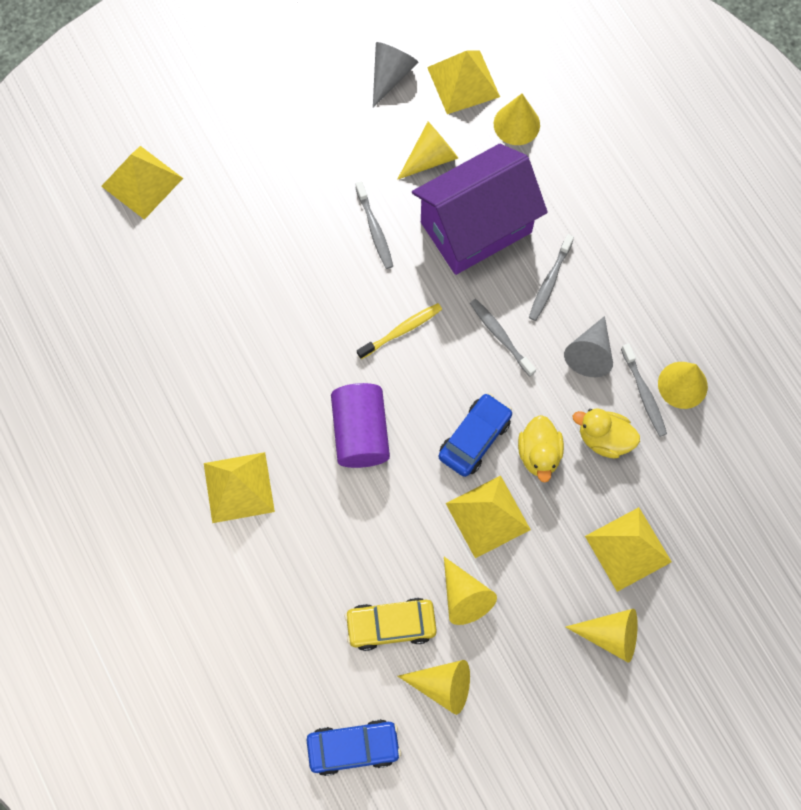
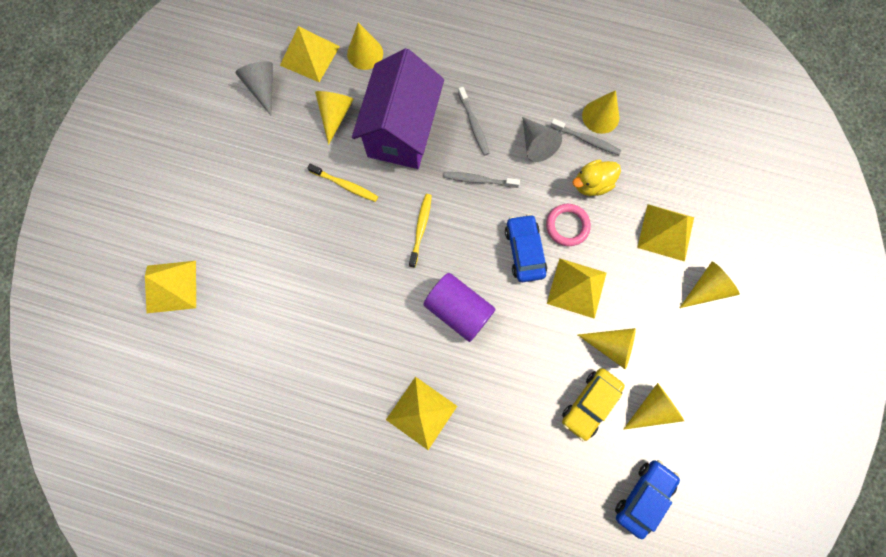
camera: 45 degrees left, 5 degrees up
grey toothbrush [356,181,393,269] -> yellow toothbrush [307,164,378,202]
yellow duck [518,415,564,483] -> pink ring [546,204,591,246]

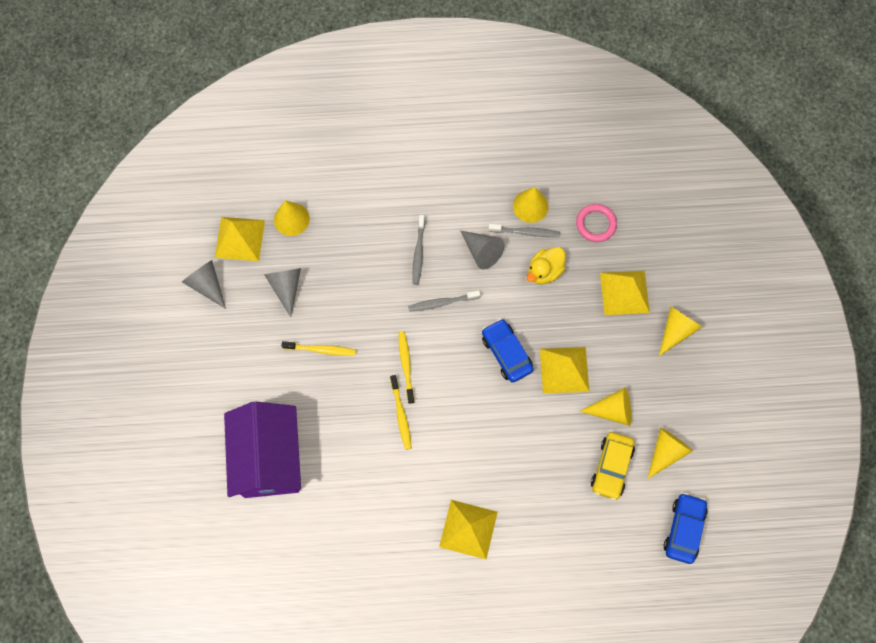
camera: 20 degrees left, 5 degrees down
yellow pyramid [145,261,196,313] -> none
yellow cone [315,91,354,145] -> grey cone [264,268,301,317]
purple house [352,48,444,169] -> purple house moved to [224,401,301,498]
purple cylinder [423,273,496,342] -> none
grey toothbrush [458,87,490,156] -> grey toothbrush turned 45 degrees clockwise [412,215,425,285]
pink ring [546,204,591,246] -> pink ring moved to [576,204,617,242]
none -> yellow toothbrush [390,375,412,450]

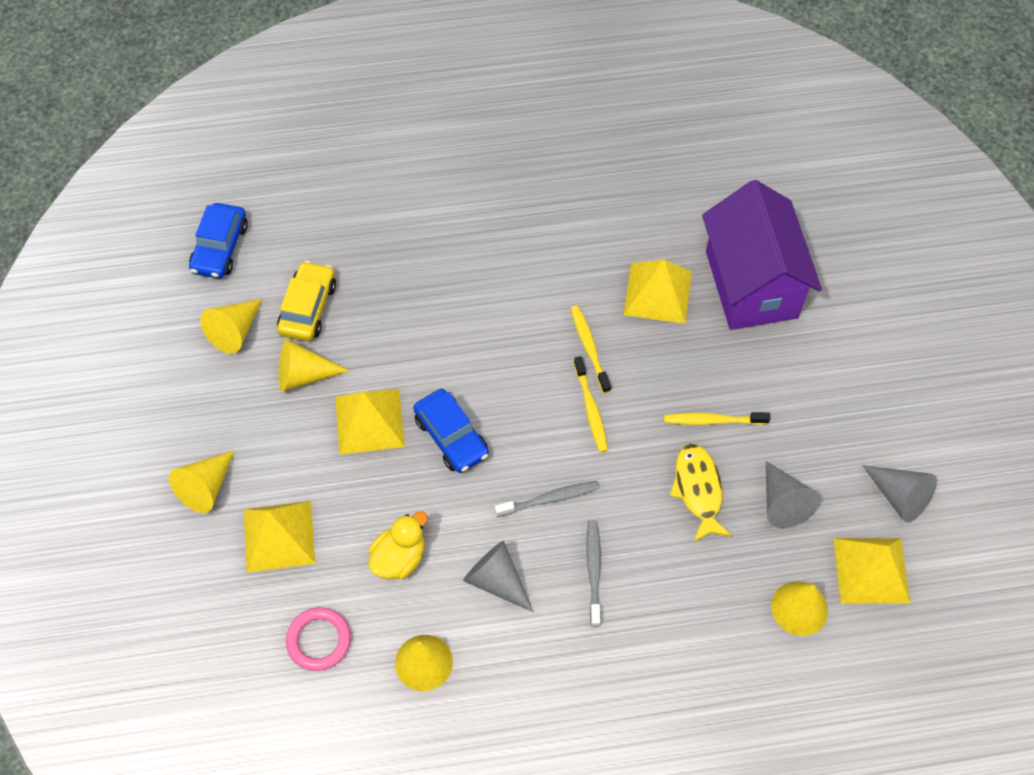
camera: 175 degrees right, 10 degrees down
yellow pyramid [439,500,498,559] -> yellow pyramid moved to [624,259,692,324]
grey toothbrush [488,224,560,237] -> none
none -> yellow fish [670,444,732,542]

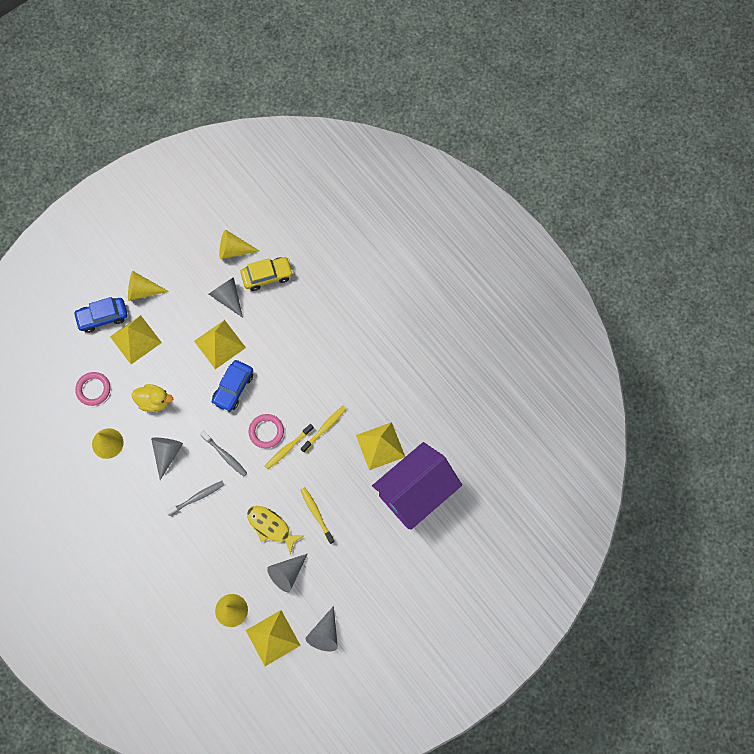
camera: 60 degrees right, 10 degrees up
blue car [189,203,248,279] -> blue car moved to [73,297,128,333]
yellow cone [279,339,349,392] -> grey cone [209,277,243,318]
yellow fish [670,444,732,542] -> yellow fish turned 105 degrees counterclockwise [247,506,303,554]
none -> pink ring [249,414,284,448]

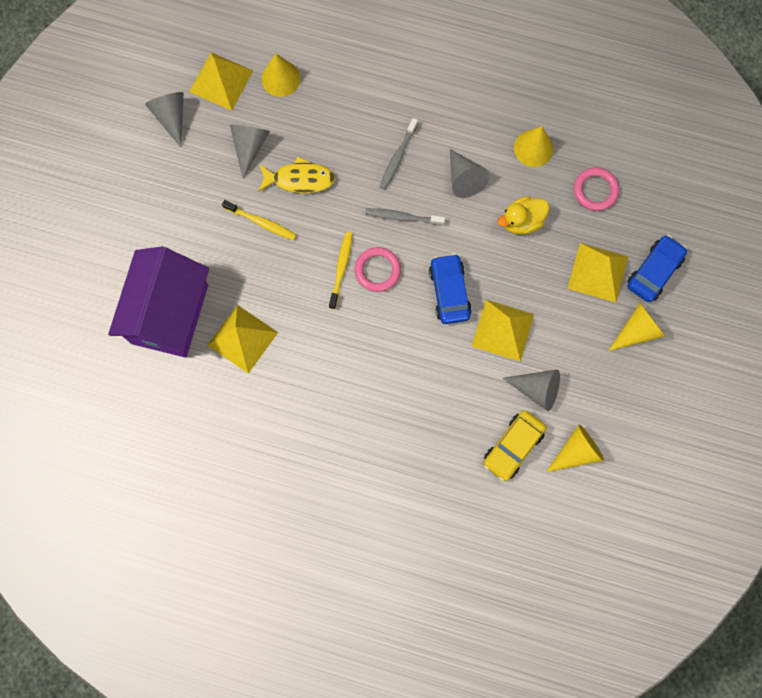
camera: 145 degrees right, 5 degrees up
yellow toothbrush [301,406,346,453] -> none

